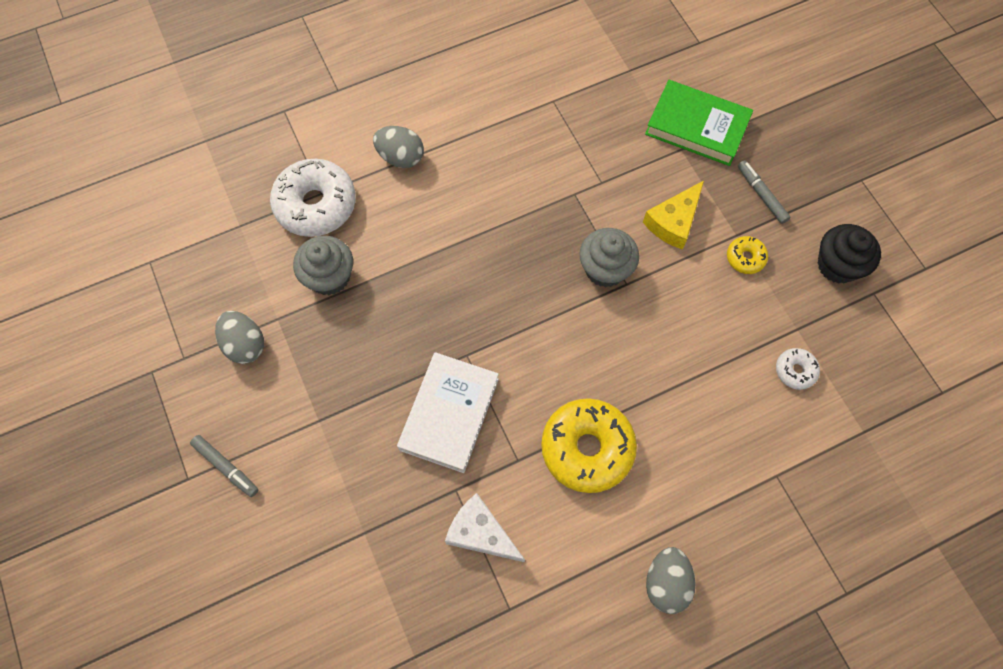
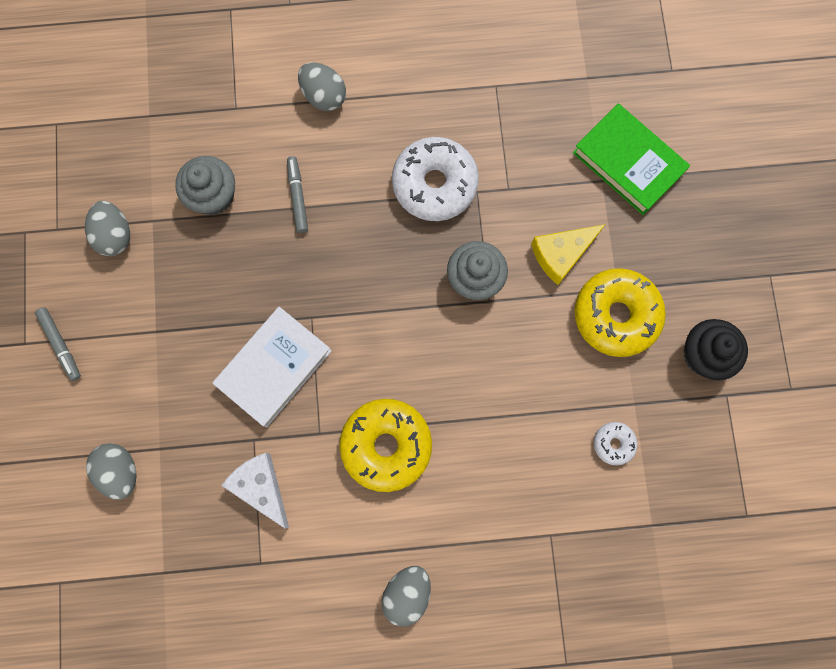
camera: 20 degrees right, 10 degrees up
white donut [270,159,356,237] -> white donut moved to [392,137,479,221]
yellow donut [727,236,768,274] -> yellow donut [574,268,666,357], size x2.12
grey marker [738,160,791,224] -> grey marker moved to [287,156,308,233]
none -> grey egg [86,443,136,500]

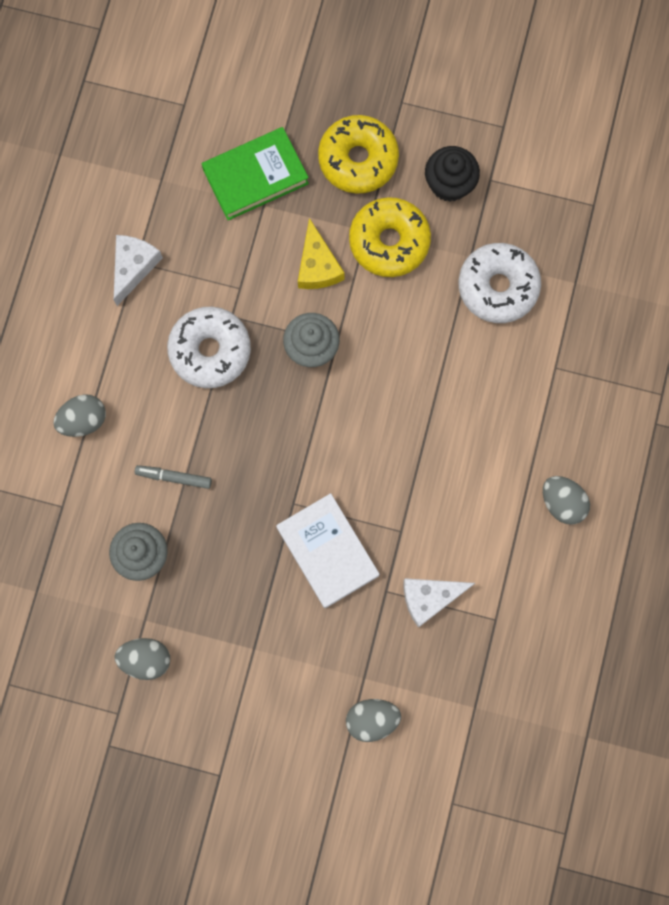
camera: 70 degrees left, 0 degrees up
grey marker [35,307,81,381] -> none
yellow donut [339,399,432,492] -> yellow donut moved to [318,115,399,194]
white donut [594,422,638,465] -> white donut [458,243,541,323], size x2.12
none -> white cheese [114,235,163,306]

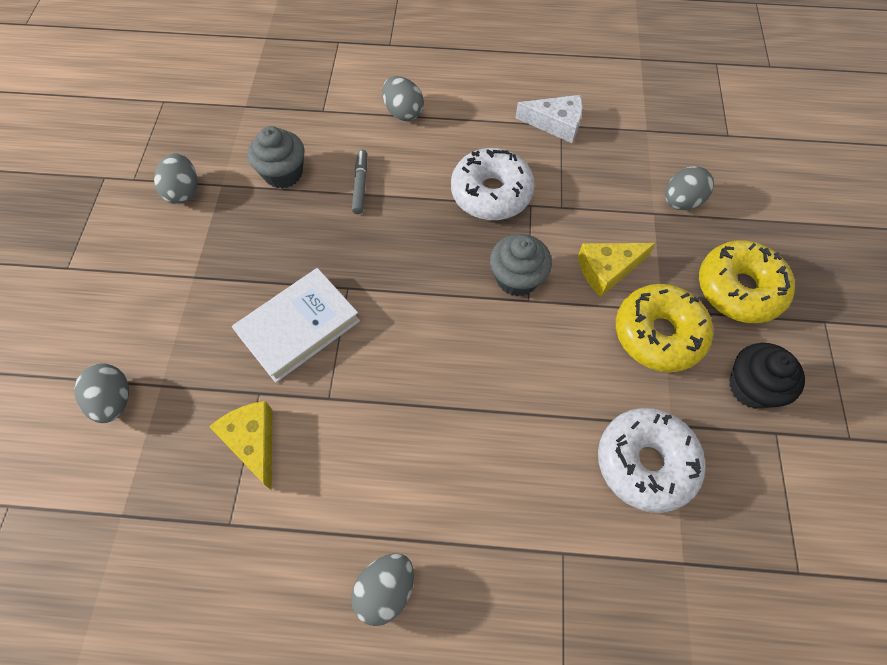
camera: 80 degrees right, 15 degrees down
green book [202,127,309,220] -> grey egg [665,166,714,210]
white cheese [403,578,475,628] -> yellow cheese [209,401,272,490]

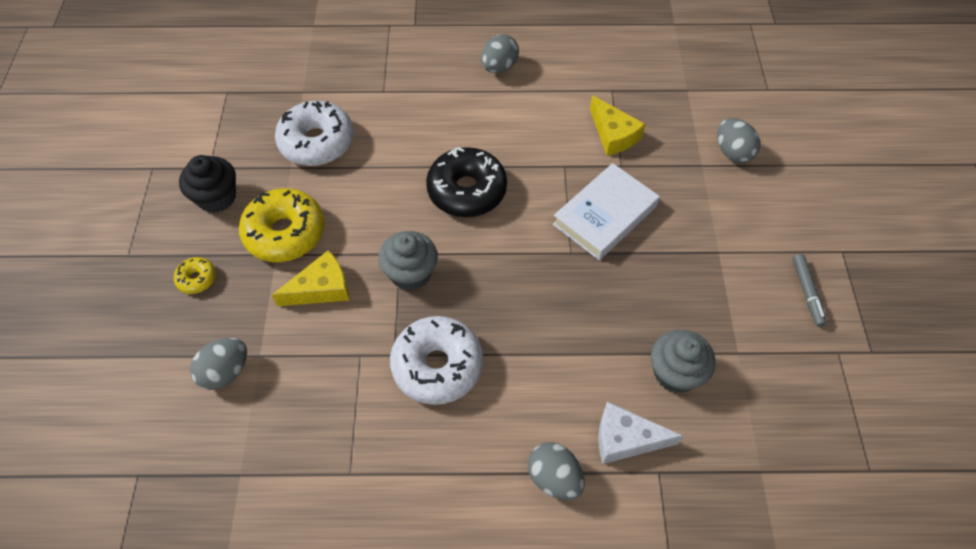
camera: 175 degrees right, 5 degrees down
grey egg [154,153,198,204] -> none
grey marker [352,149,367,214] -> grey marker moved to [793,254,827,327]
white cheese [516,95,583,143] -> white cheese moved to [598,402,683,464]
yellow donut [699,240,795,323] -> yellow donut [174,257,216,294], size x0.47
none -> black donut [426,147,507,217]

